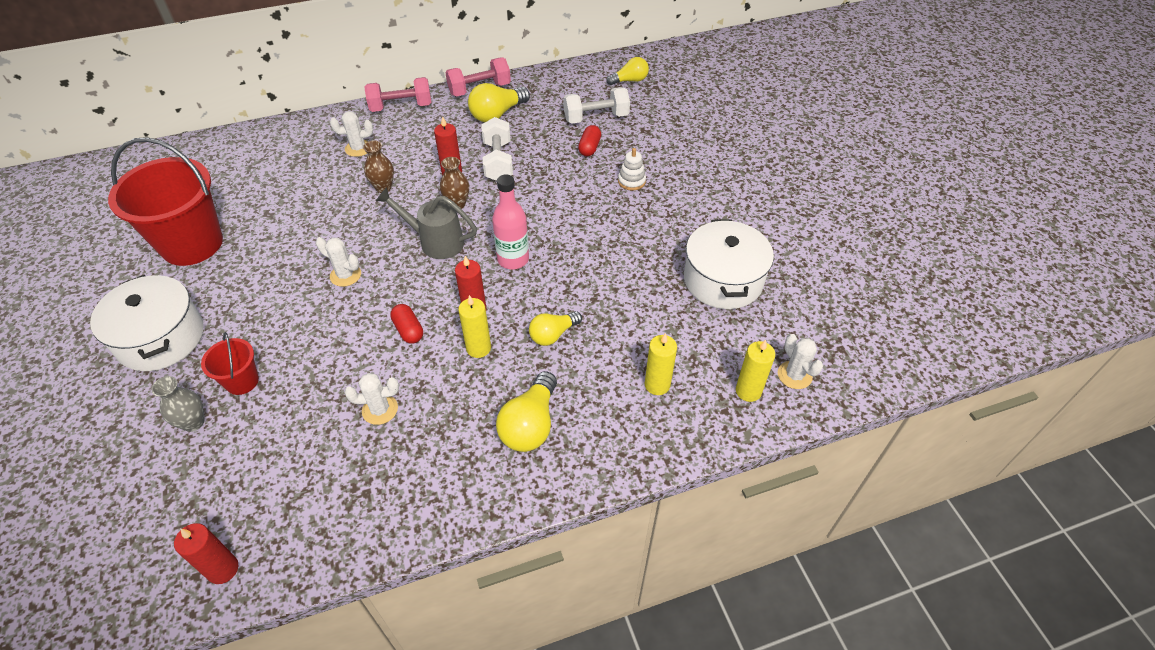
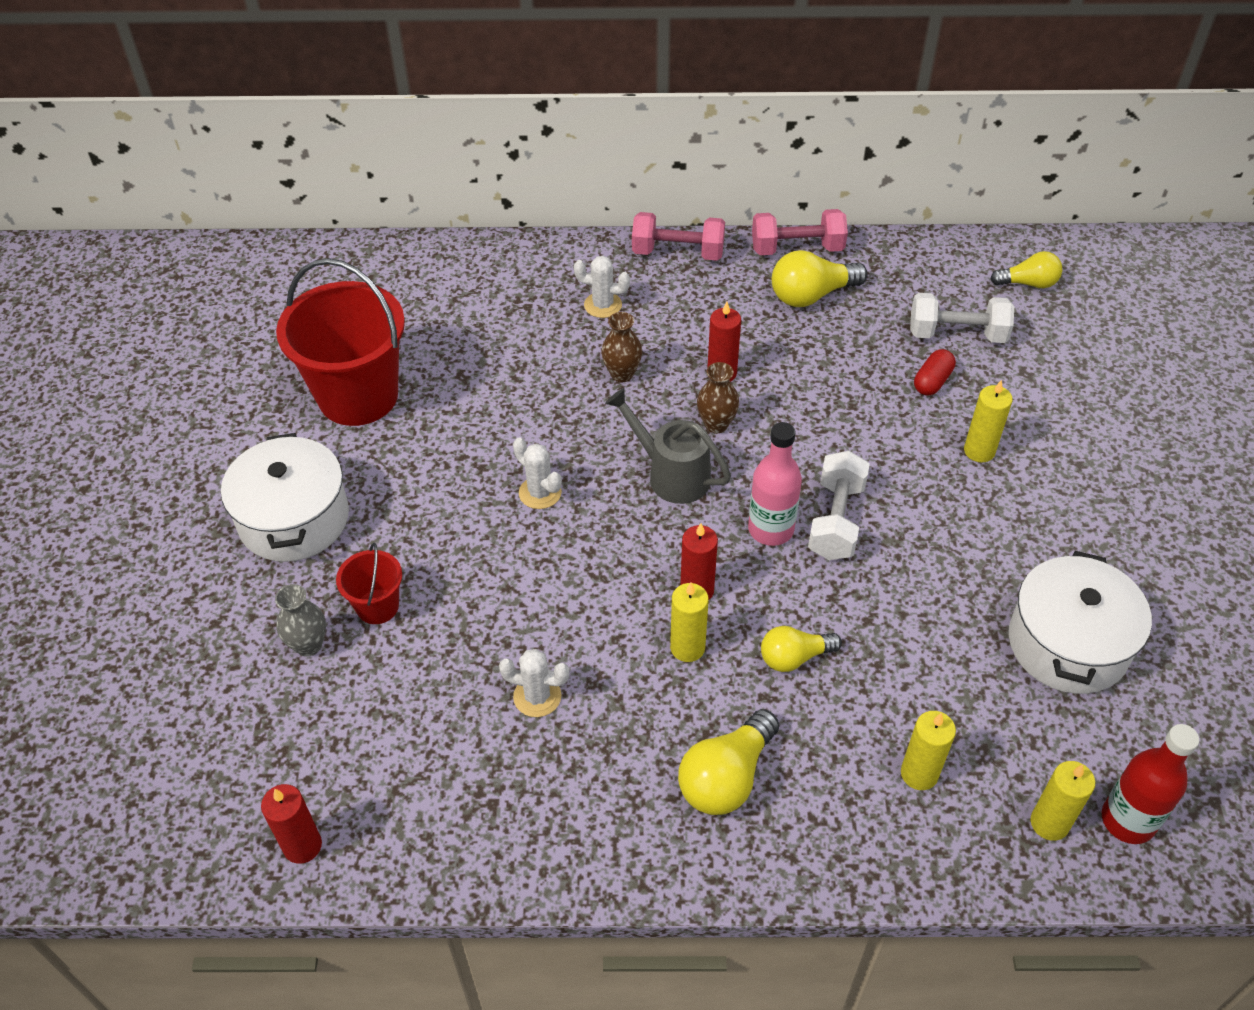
camera: 20 degrees right, 0 degrees up
red capsule [390,304,423,344] -> none
white dumbbell [481,117,513,181] -> white dumbbell moved to [808,451,870,560]
white stacking toy [618,148,646,191] -> yellow candle [964,380,1013,463]
white cactus [778,334,823,389] -> red bottle [1102,724,1199,844]

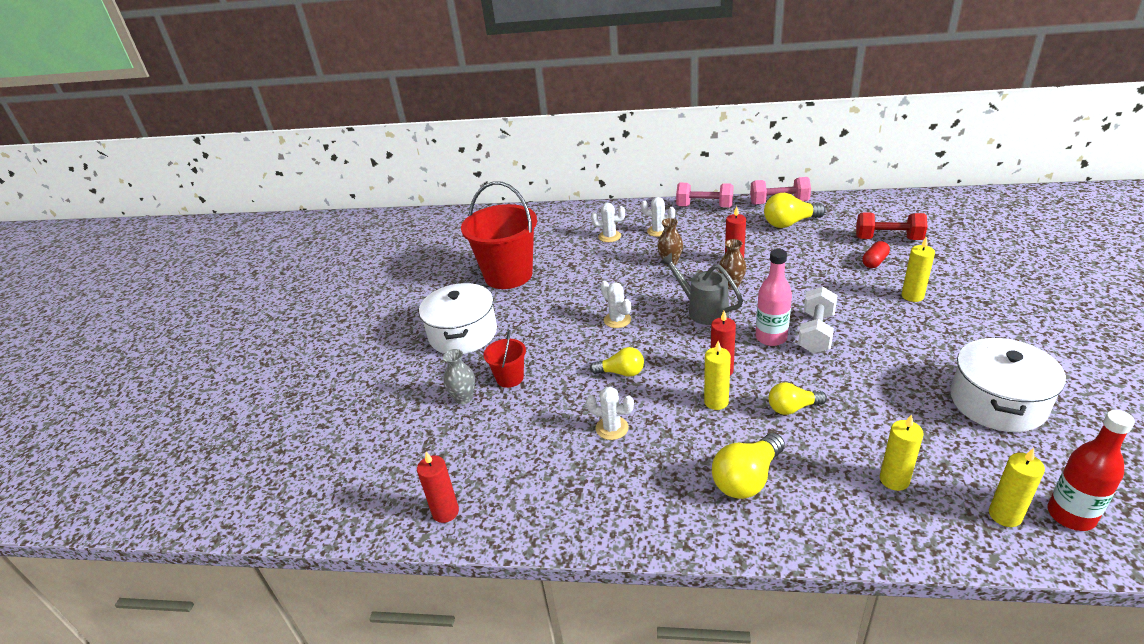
camera: 10 degrees right, 15 degrees down
white dumbbell [910,293,1014,343] -> red dumbbell [856,213,927,240]
yellow light bulb [990,251,1062,288] -> yellow light bulb moved to [590,347,644,377]
none -> white cactus [591,203,625,242]

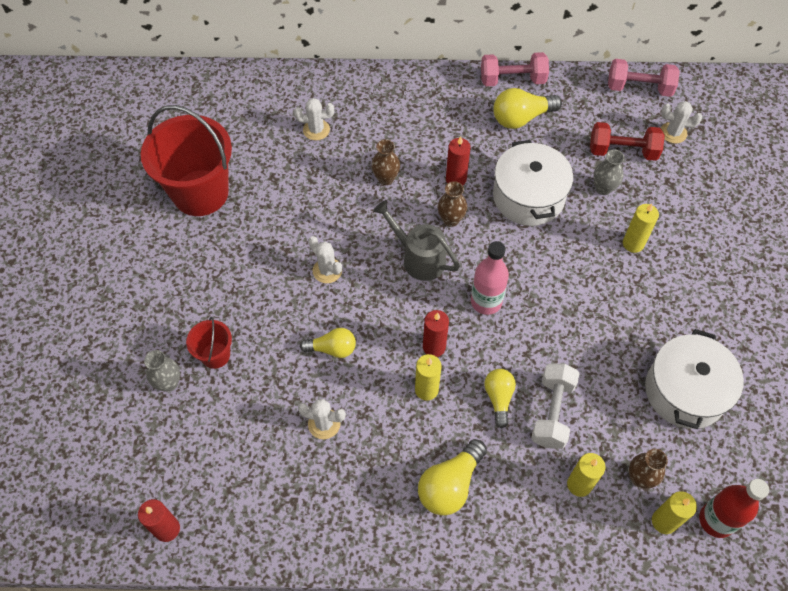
camera: 10 degrees left, 25 degrees up
white pot [419,283,497,354] -> white pot moved to [493,140,573,226]
white cactus [641,197,675,237] -> white cactus moved to [661,101,702,143]
pink dumbbell [676,183,734,208] -> pink dumbbell moved to [608,59,680,97]
yellow light bulb [768,382,827,415] -> yellow light bulb turned 105 degrees clockwise [484,369,516,428]
white dumbbell [798,287,837,354] -> white dumbbell moved to [531,363,579,449]
red capsule [862,241,890,268] -> grey vase [594,150,625,195]
none -> brown vase [629,449,668,489]

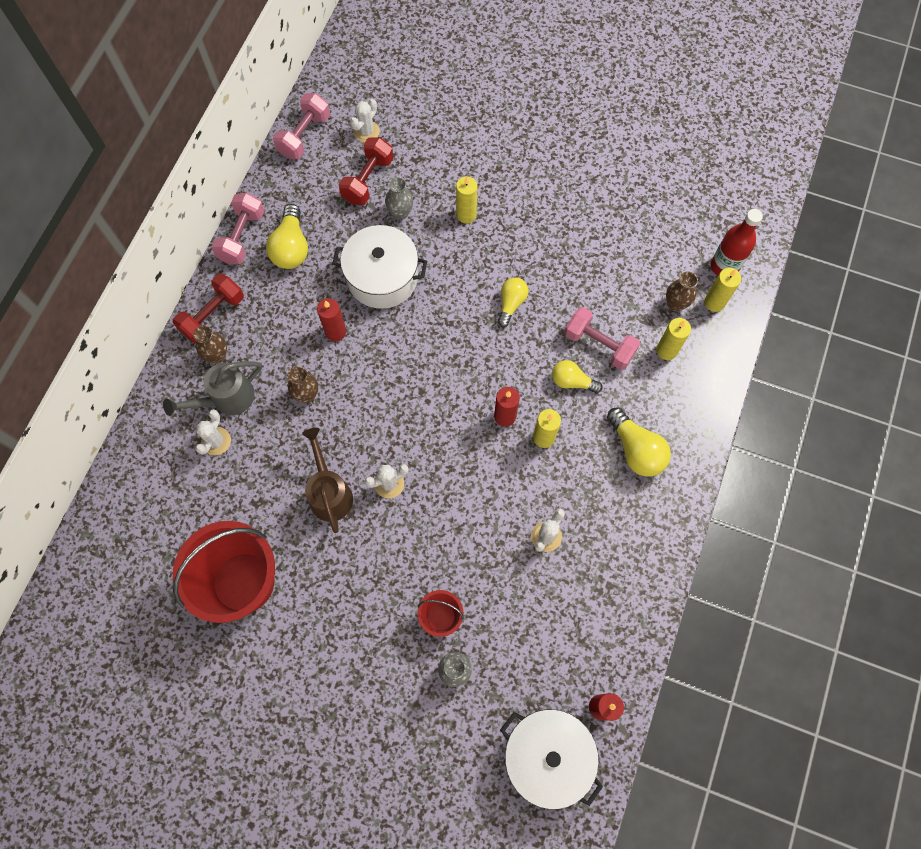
camera: 70 degrees left, 10 degrees up
yellow light bulb [300,328,356,358] -> yellow light bulb moved to [498,278,529,327]
grey watering can [373,200,460,281] -> grey watering can moved to [163,361,262,416]
brown vase [438,181,467,227] -> brown vase moved to [193,325,227,363]
pink bottle [471,241,509,315] -> none
white dumbbell [531,363,579,449] -> pink dumbbell [564,307,640,370]
white pot [645,329,744,429] -> white pot moved to [500,709,603,809]
none -> red dumbbell [173,274,244,344]
none -> brown watering can [302,428,353,533]

